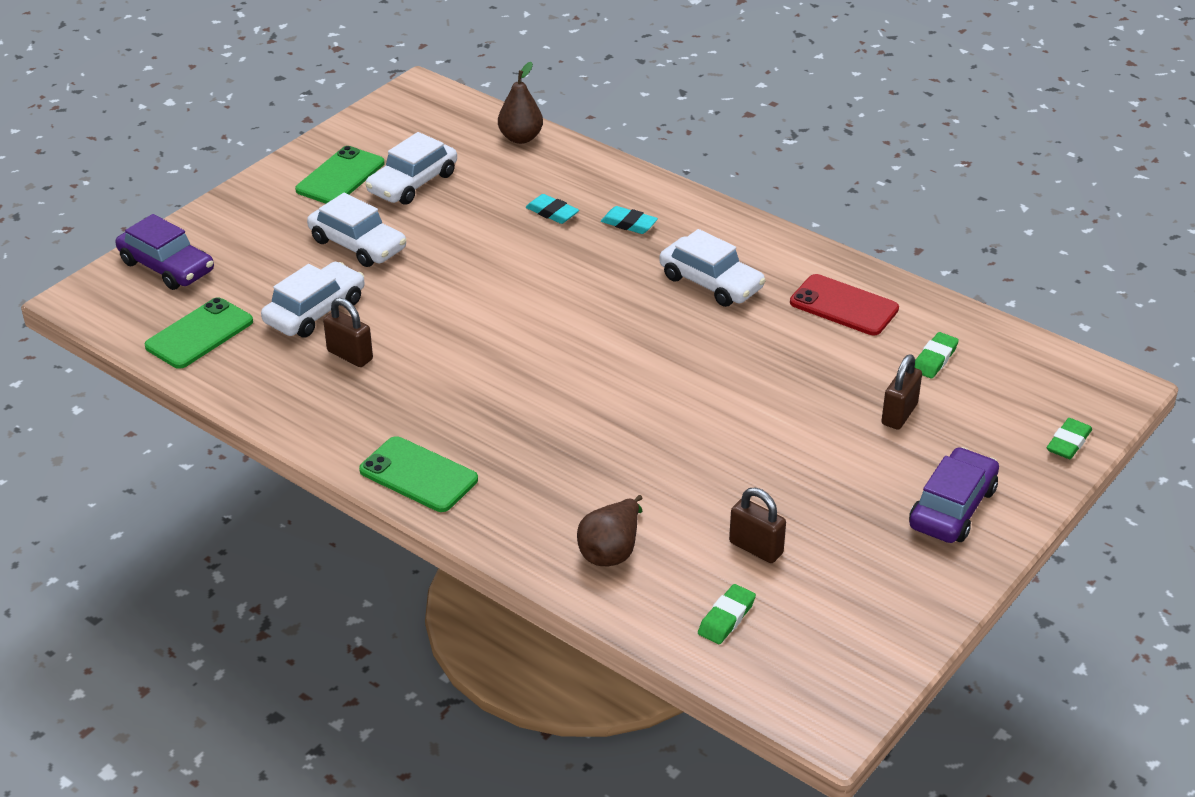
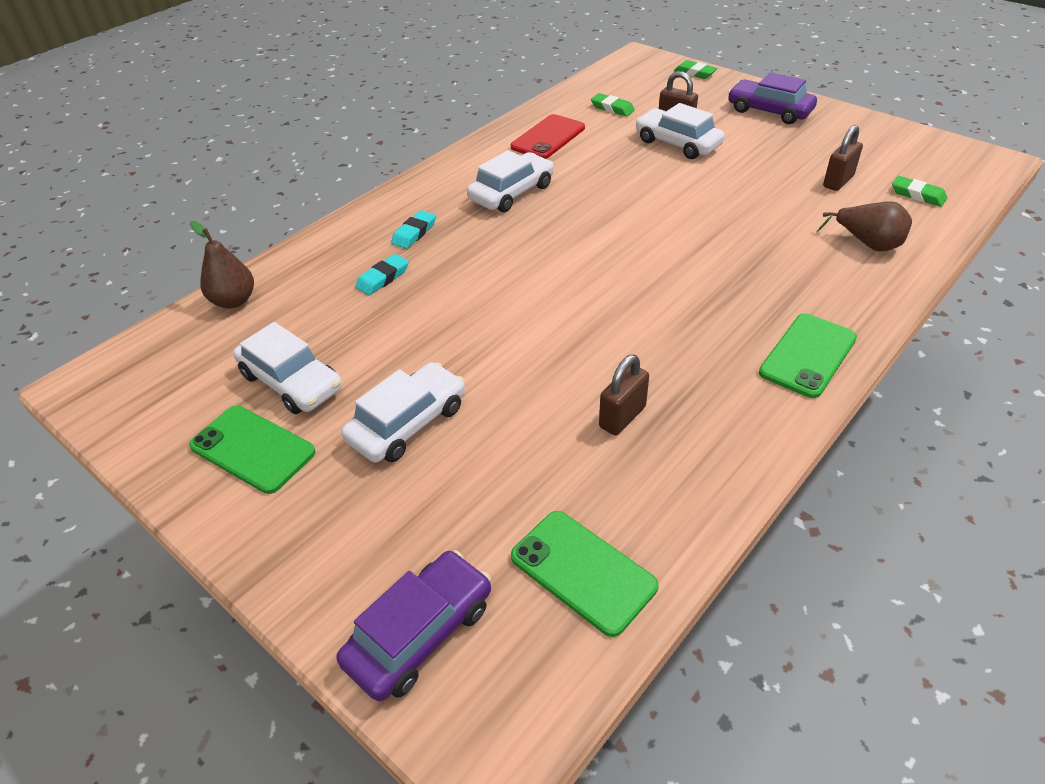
camera: 85 degrees left, 5 degrees up
white car [261,262,365,337] -> white car moved to [636,103,725,159]

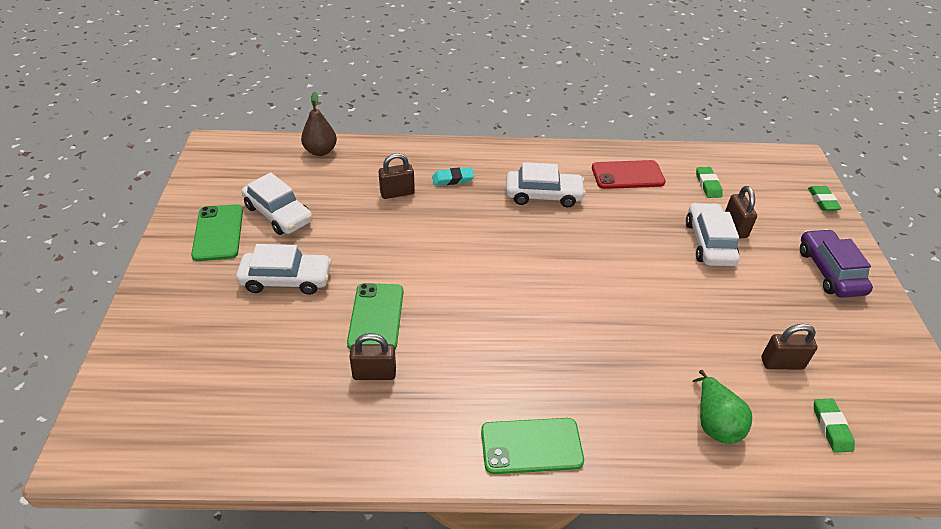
camera: 45 degrees right, 0 degrees up
white car [233,322,342,414] -> white car turned 45 degrees counterclockwise [241,173,313,235]
purple car [337,550,491,701] -> none
turquoise eraser [356,254,409,295] -> brown padlock [379,153,415,199]
green phone [511,511,659,637] -> green phone moved to [347,283,403,349]
brown pear [818,201,912,252] -> green pear [692,370,752,444]

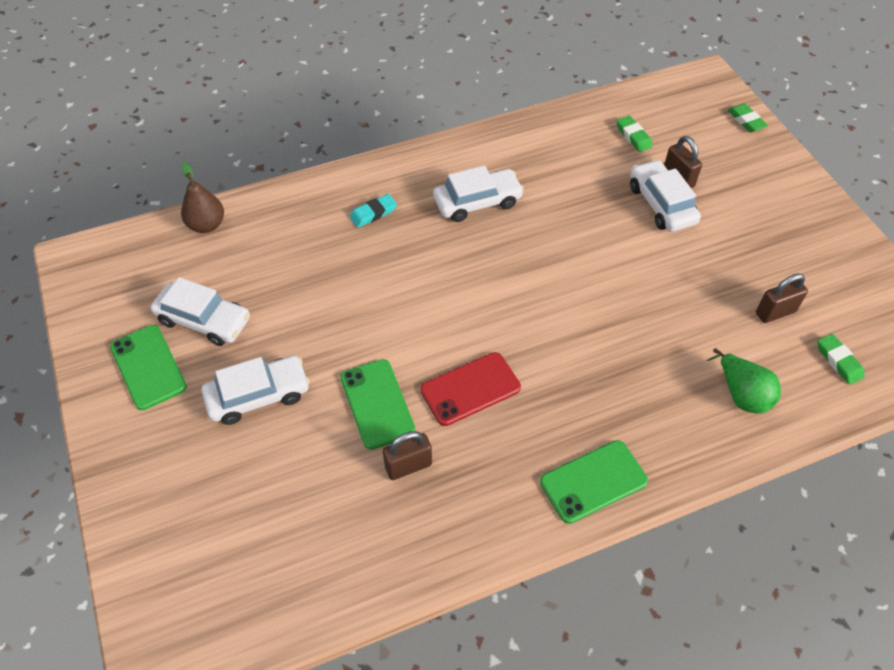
camera: 20 degrees left, 10 degrees up
brown padlock [379,153,415,199] -> none
red phone [592,160,666,189] -> red phone moved to [420,352,521,426]
purple car [800,229,873,298] -> none

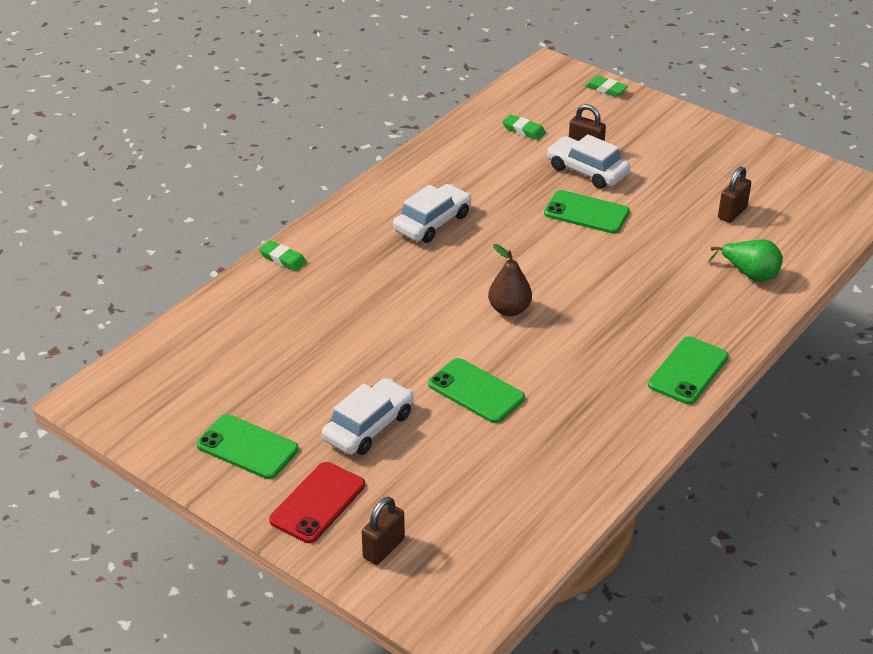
camera: 30 degrees left, 15 degrees down
white car [151,277,250,346] -> none
brown pear [181,161,224,233] -> brown pear moved to [488,244,532,316]
turquoise eraser [349,194,397,228] -> none
brown padlock [383,431,432,480] -> brown padlock moved to [362,497,405,565]
red phone [420,352,521,426] -> red phone moved to [269,462,365,543]
green eraser [818,334,865,385] -> green eraser moved to [259,240,307,271]
none -> green phone [544,190,630,234]

